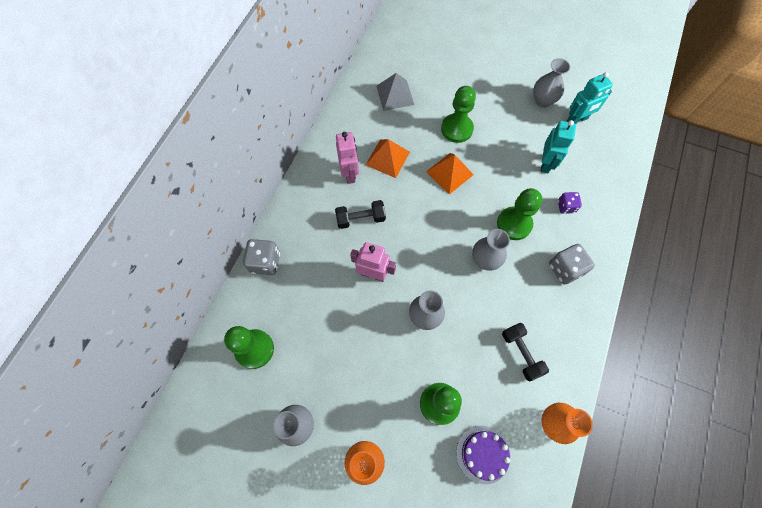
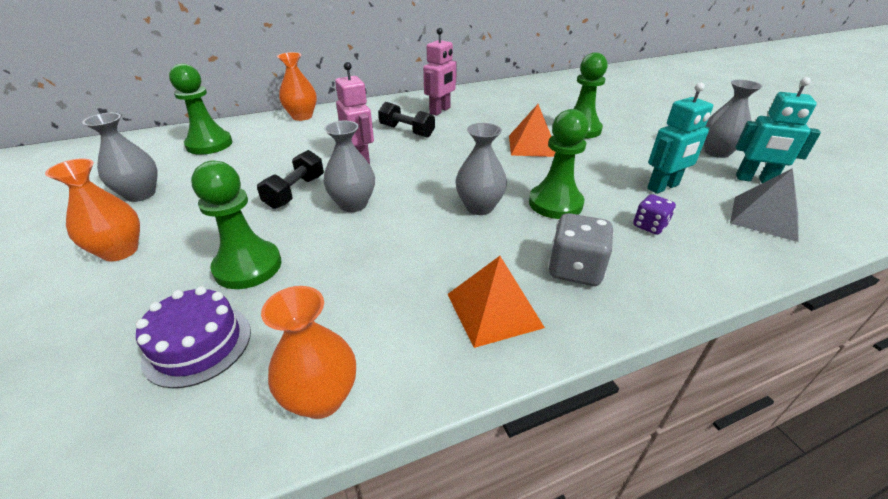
camera: 45 degrees right, 30 degrees down
grey dice [243,239,280,275] -> orange vase [277,52,317,121]
orange pyramid [366,139,410,178] -> orange pyramid moved to [448,256,545,348]
grey pyramid [377,73,414,111] -> grey pyramid moved to [730,168,799,242]
black dumbbell [502,323,549,381] -> black dumbbell moved to [257,150,324,209]

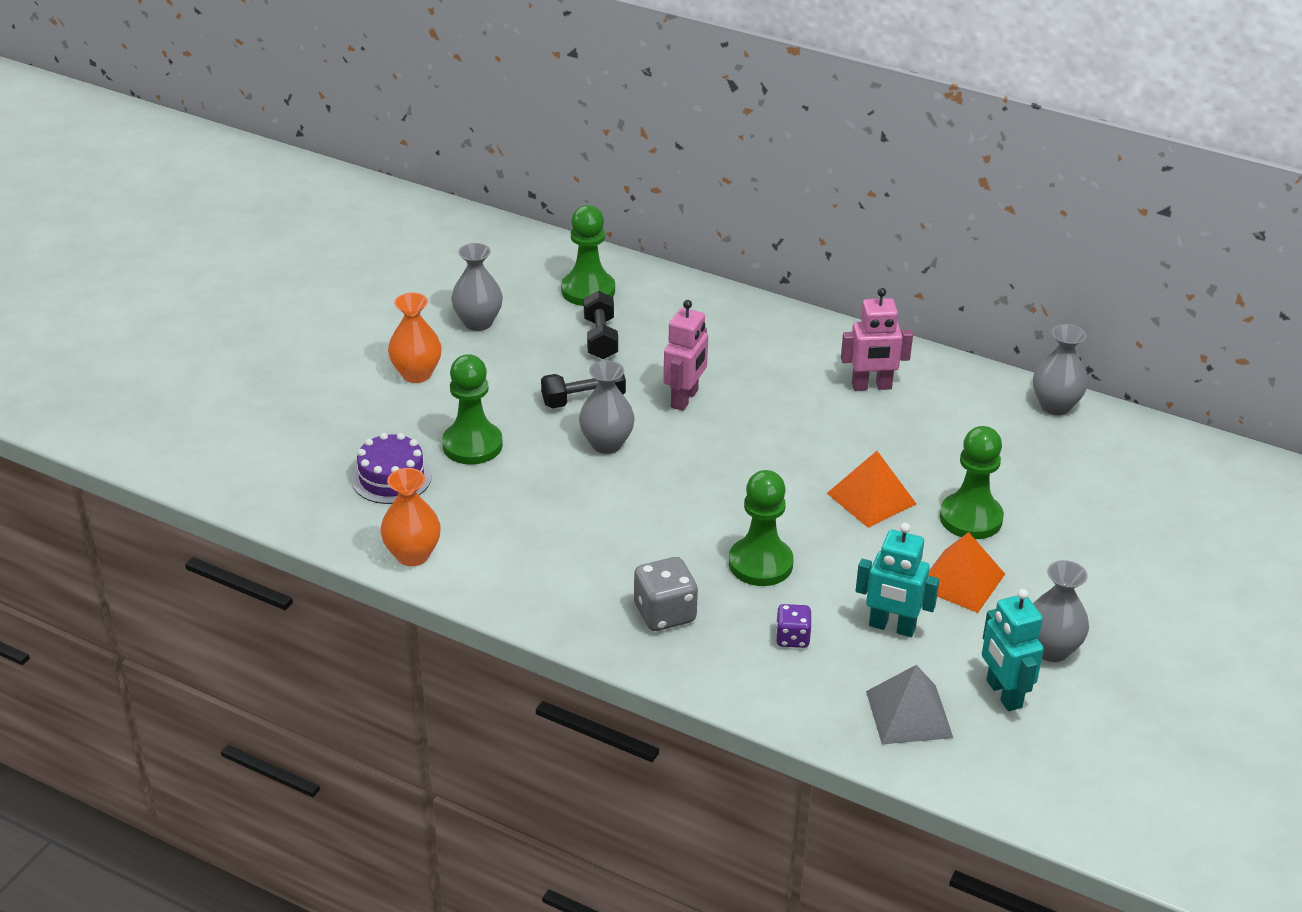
camera: 50 degrees right, 0 degrees up
orange vase [277,52,317,121] -> none
black dumbbell [378,102,435,138] -> black dumbbell moved to [584,291,618,359]
orange pyramid [448,256,545,348] -> orange pyramid moved to [928,532,1005,613]
grey vase [455,123,507,215] -> grey vase moved to [1033,324,1088,415]

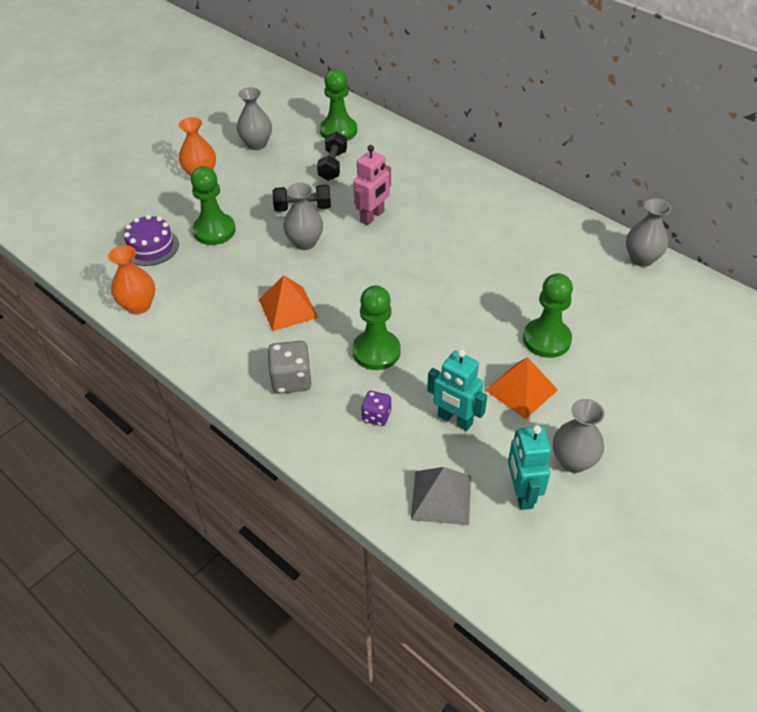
camera: 15 degrees right, 10 degrees up
orange pyramid [827,451,916,528] -> orange pyramid moved to [259,275,318,331]
pink robot [841,288,913,391] -> none

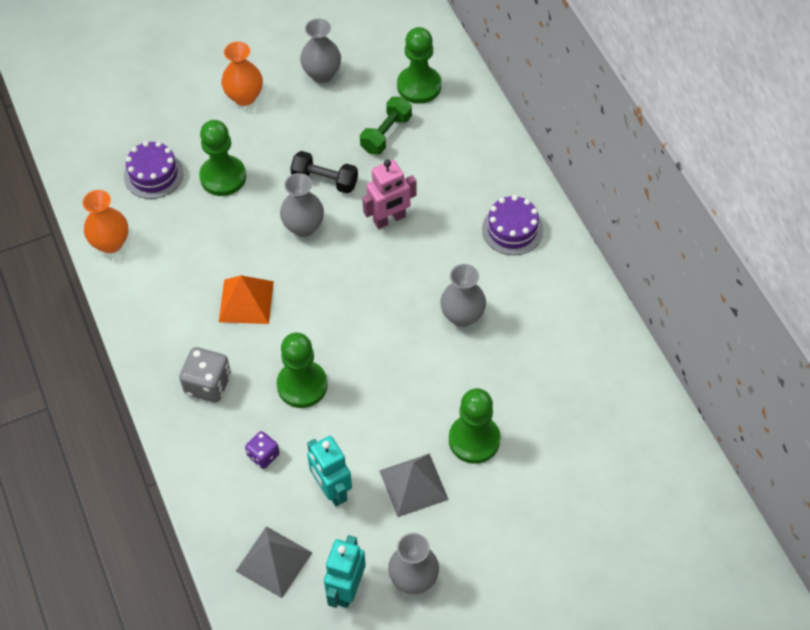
camera: 25 degrees right, 10 degrees up
black dumbbell [317,132,347,181] -> green dumbbell [360,97,412,155]
orange pyramid [485,357,558,419] -> grey pyramid [379,453,449,517]
grey vase [626,198,671,267] -> grey vase moved to [440,264,486,327]
none -> purple cake [482,195,543,255]

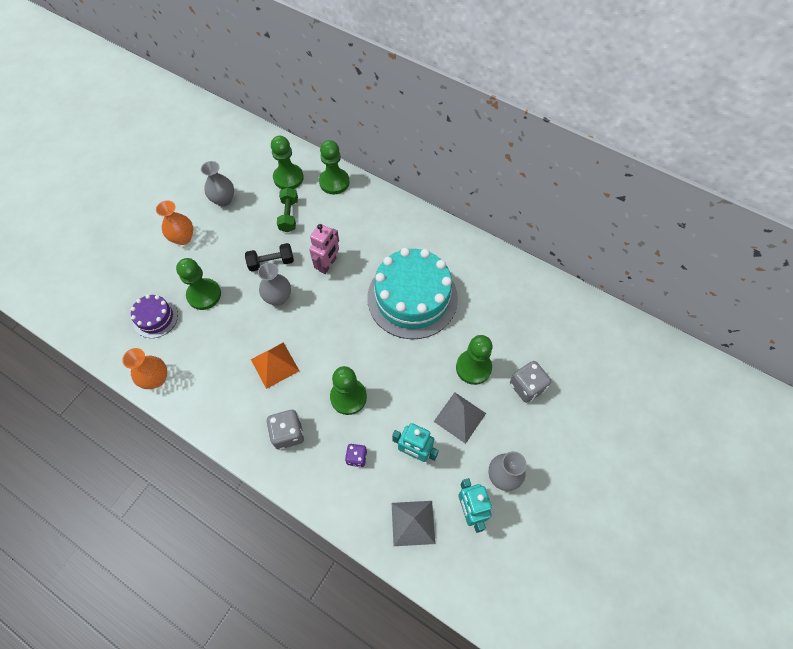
camera: 35 degrees left, 5 degrees up
grey vase [440,264,486,327] -> turquoise cake [367,248,458,339]
purple cake [482,195,543,255] -> none
none -> green pawn [319,140,350,194]
none -> grey dice [510,361,551,403]

